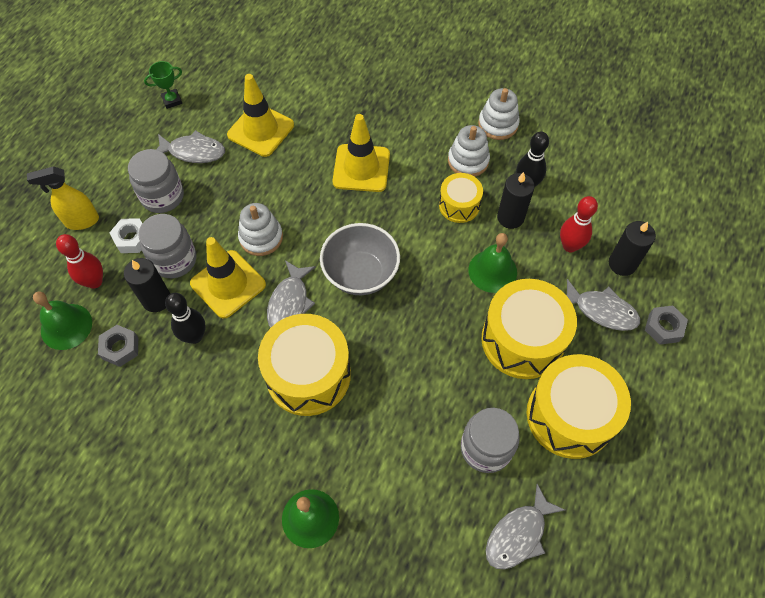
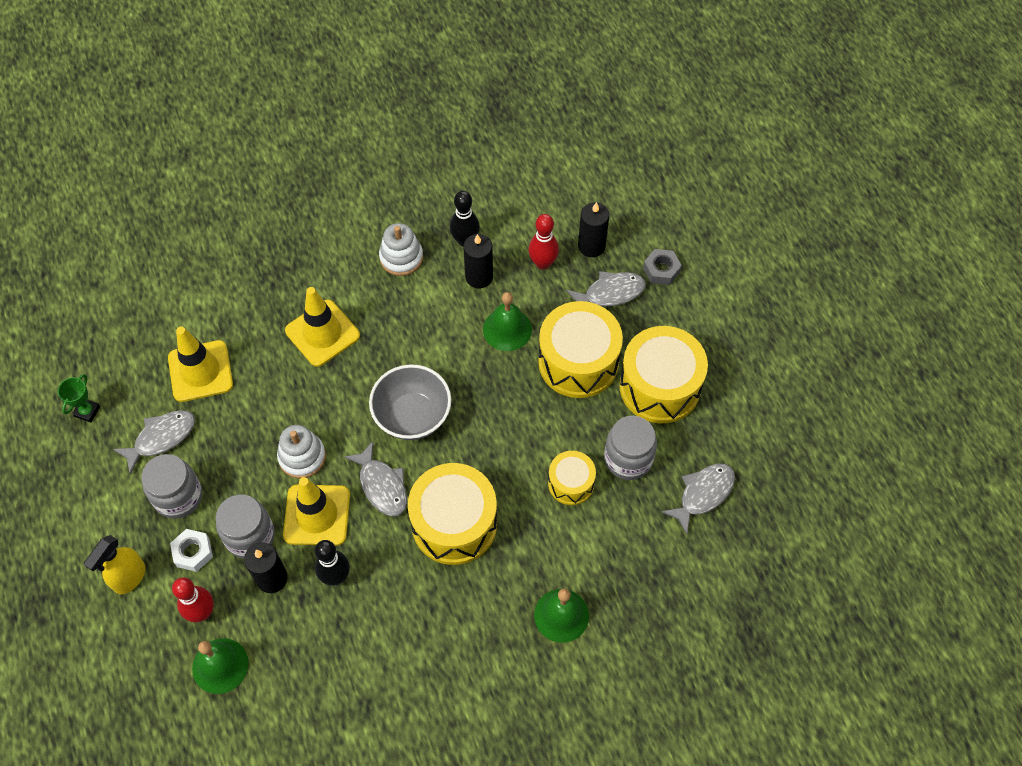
camera: 45 degrees left, 0 degrees up
grey nut [98,325,138,367] -> none
yellow drum [439,173,483,223] -> yellow drum moved to [548,451,596,505]
white stacking toy [478,88,520,140] -> none
grey fish [486,484,565,569] -> grey fish turned 135 degrees counterclockwise [661,464,735,534]

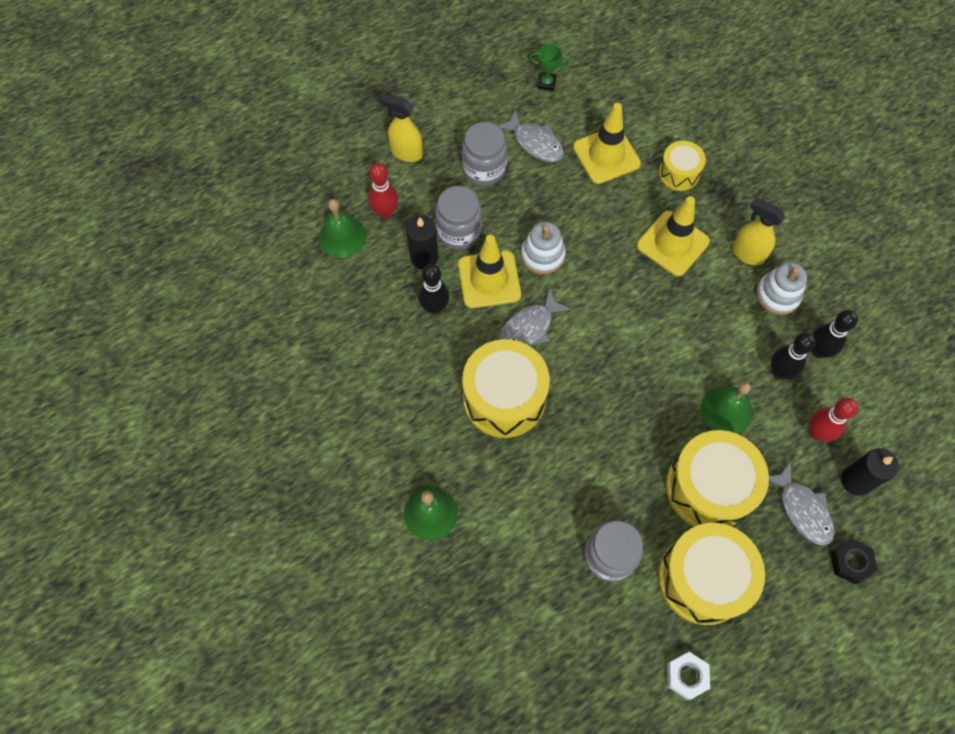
camera: 80 degrees right, 5 degrees up
white nut [170,529,213,572] -> white nut moved to [667,652,710,700]
grey bowl [369,364,451,440] -> none
black candle [463,234,493,288] -> black bowling pin [771,333,816,379]
yellow drum [548,451,596,505] -> yellow drum moved to [659,141,706,191]
grey nut [643,249,682,285] -> black nut [831,539,877,584]
grey fish [661,464,735,534] -> none
none -> yellow spray bottle [732,197,785,265]

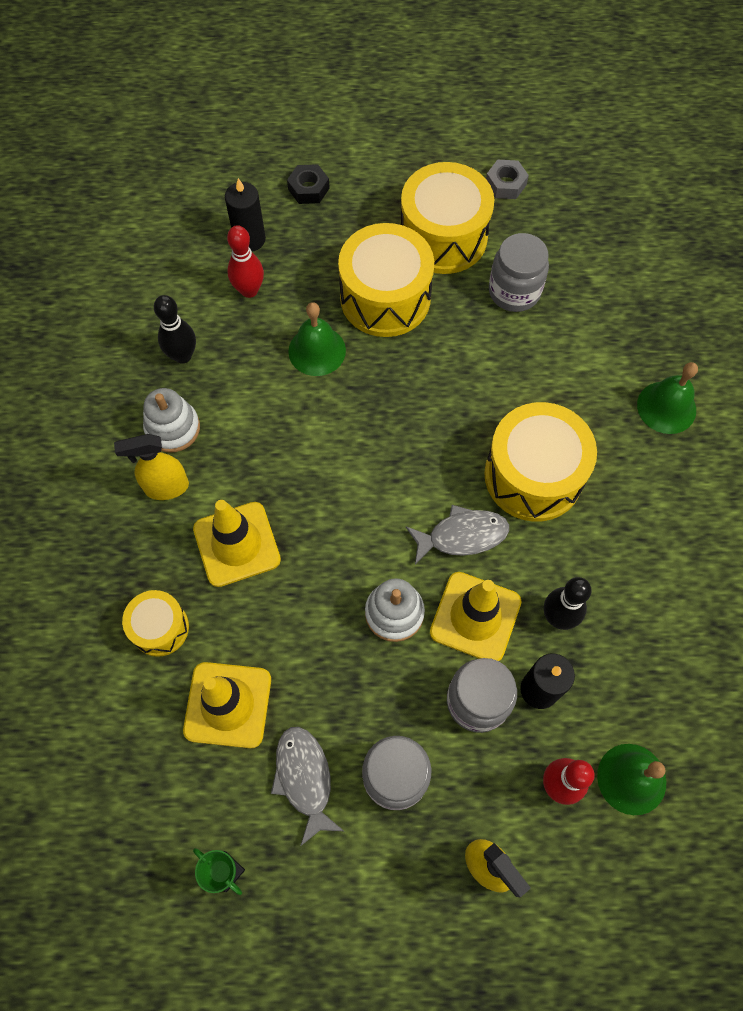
camera: 150 degrees left, 0 degrees up
white nut [667,652,710,700] -> grey nut [486,160,529,199]
yellow spray bottle [732,197,785,265] -> yellow spray bottle turned 105 degrees clockwise [114,434,189,500]
grey fish [769,461,835,546] -> none
black bowling pin [771,333,816,379] -> none

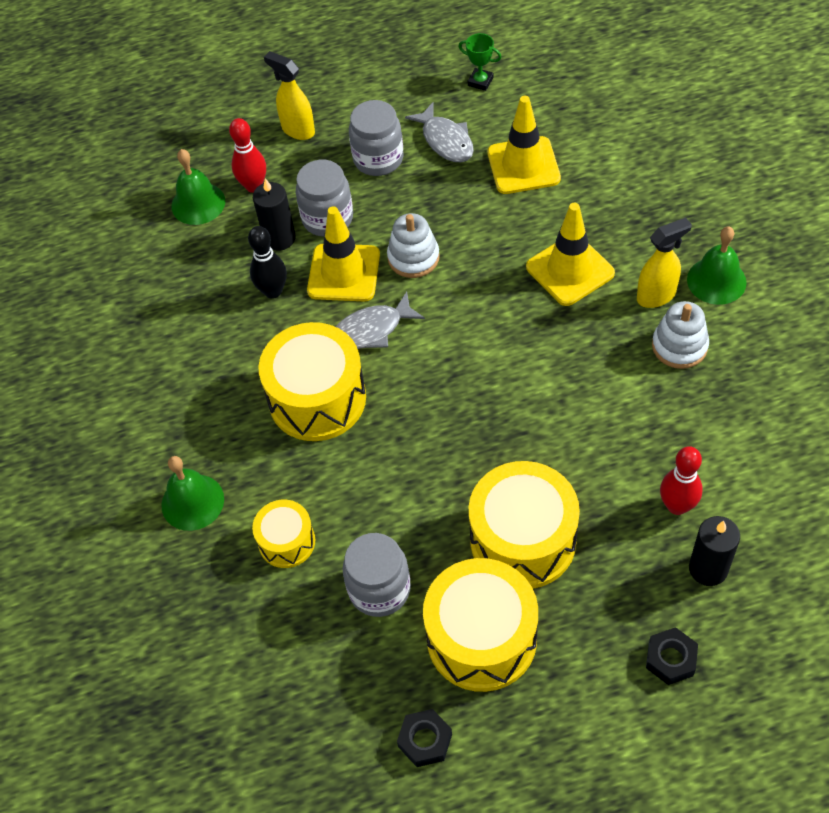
camera: 170 degrees right, 10 degrees down
yellow drum [122,590,189,657] -> yellow drum moved to [252,500,315,568]
black bowling pin [154,295,196,364] -> none
green bell [288,302,346,376] -> green bell moved to [687,226,747,305]
grey nut [486,160,529,199] -> black nut [397,709,452,767]

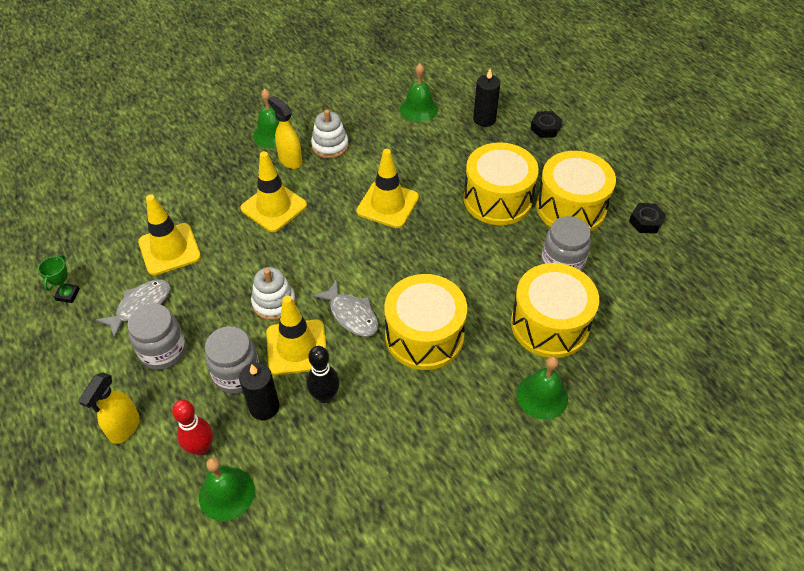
camera: 110 degrees left, 5 degrees down
yellow drum [252,500,315,568] -> yellow drum [511,263,599,358], size x1.83
red bowling pin [660,446,703,515] -> none
none -> yellow traffic cone [357,149,419,228]
none -> green bell [400,63,438,122]

